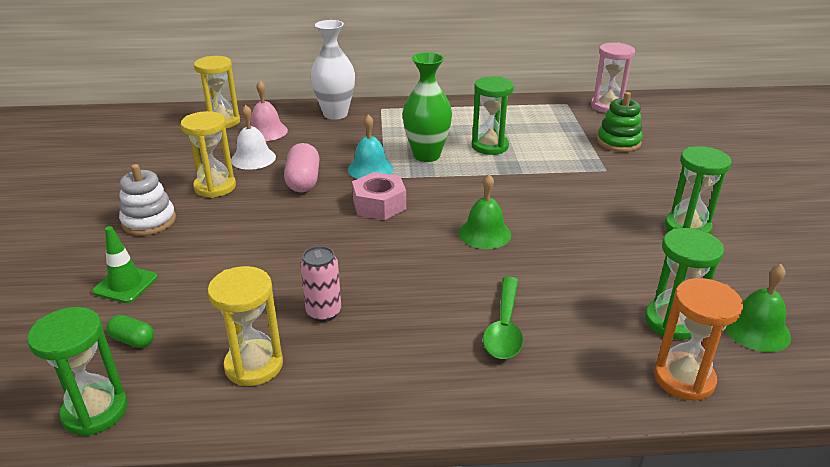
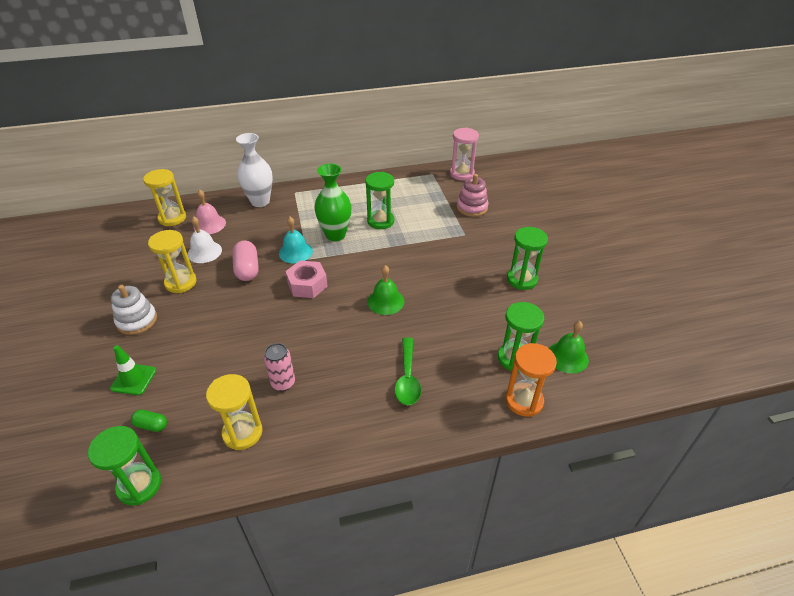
camera: 10 degrees left, 10 degrees up
green stacking toy [597,92,643,152] -> pink stacking toy [457,174,488,217]

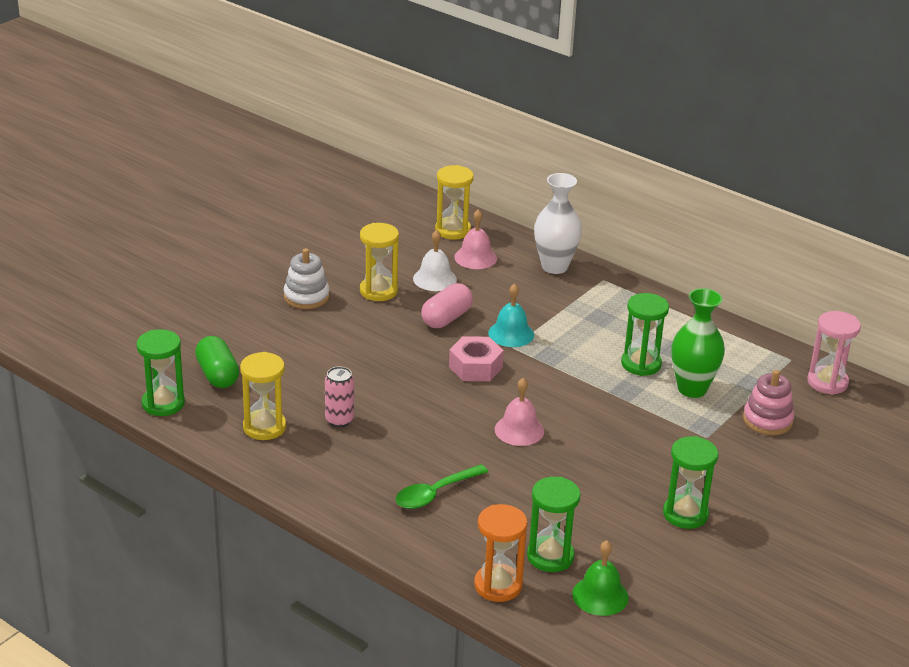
camera: 50 degrees right, 10 degrees down
green traffic cone [110,345,156,395] -> none
green capsule [131,410,167,432] -> green capsule [195,336,239,388], size x1.76
green vase [314,164,351,241] -> green vase moved to [671,288,725,398]
green bell [368,265,404,315] -> pink bell [495,378,544,446]

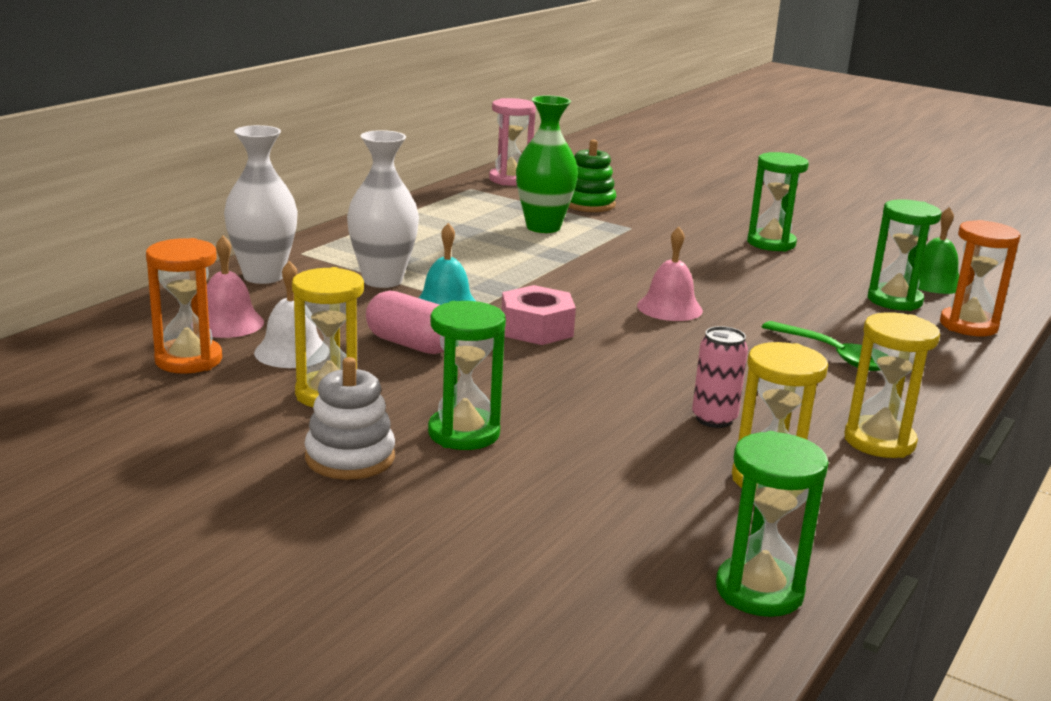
camera: 95 degrees left, 10 degrees down
green capsule [195,336,239,388] -> none
yellow hourglass [435,165,474,240] -> yellow hourglass moved to [844,312,940,458]
green hourglass [621,293,669,376] -> green hourglass moved to [428,301,506,450]
pink stacking toy [743,370,794,435] -> green stacking toy [568,139,616,212]
none -> orange hourglass [146,238,222,374]
none -> white vase [347,130,419,288]

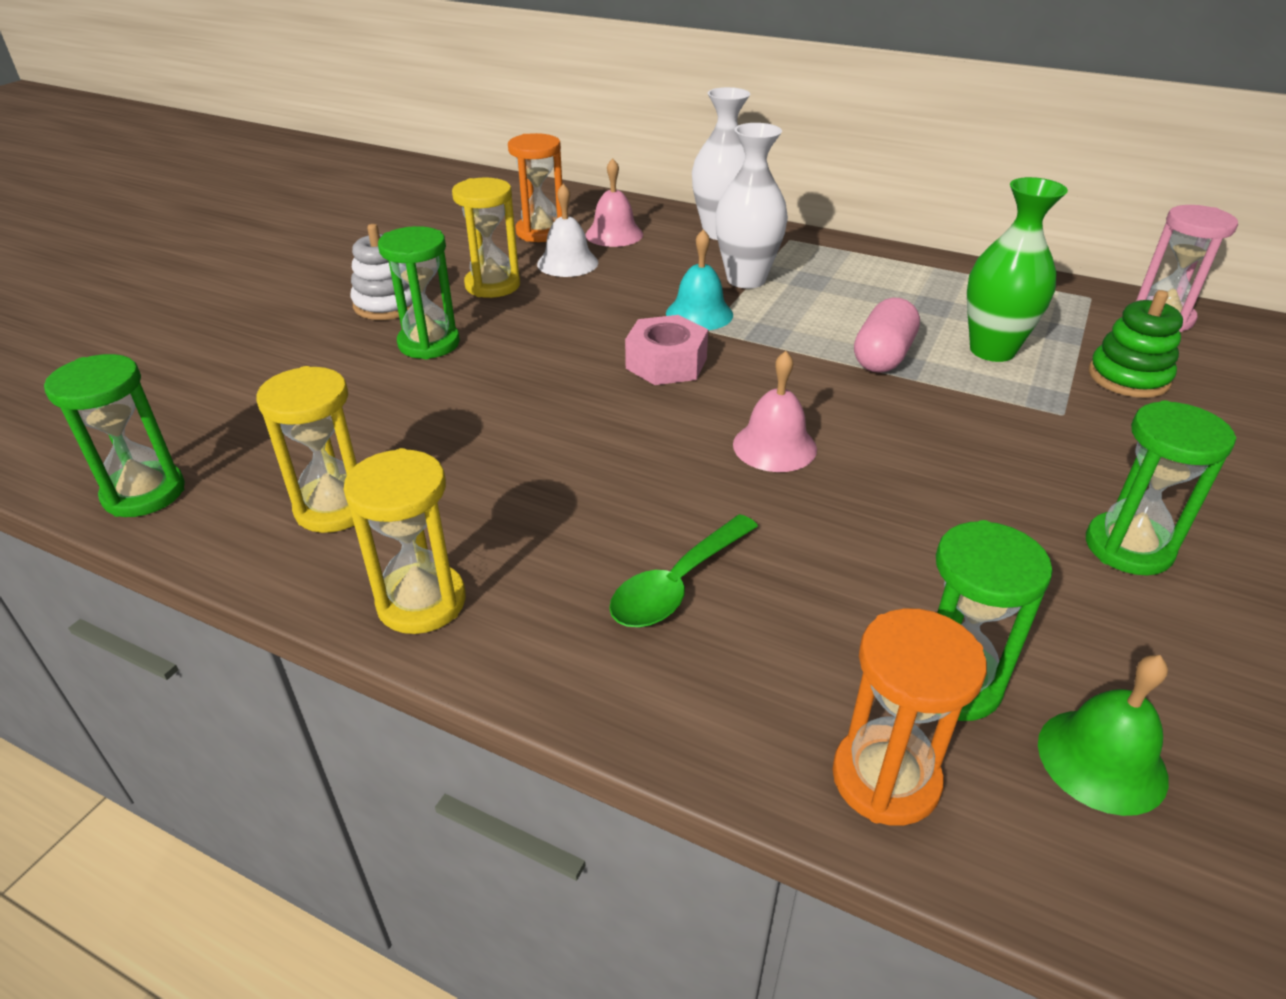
camera: 85 degrees right, 15 degrees up
pink capsule [366,290,444,354] -> pink capsule moved to [854,297,920,373]
pink can [692,326,748,428] -> none

